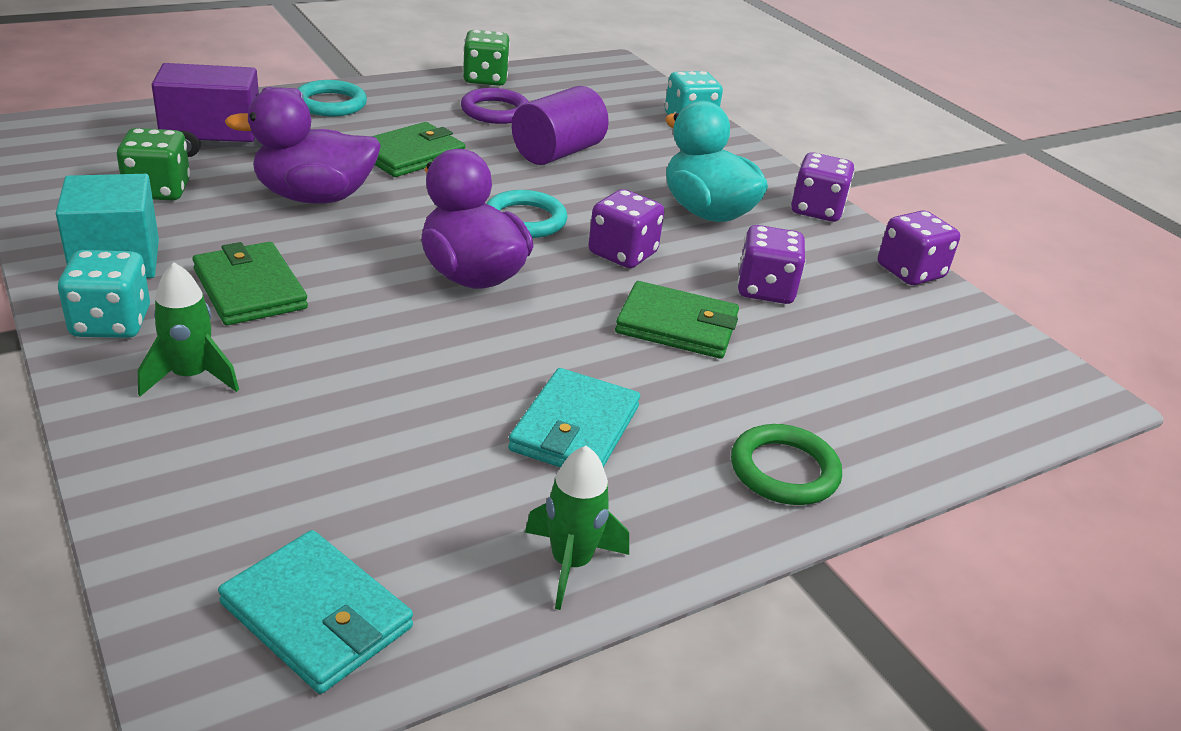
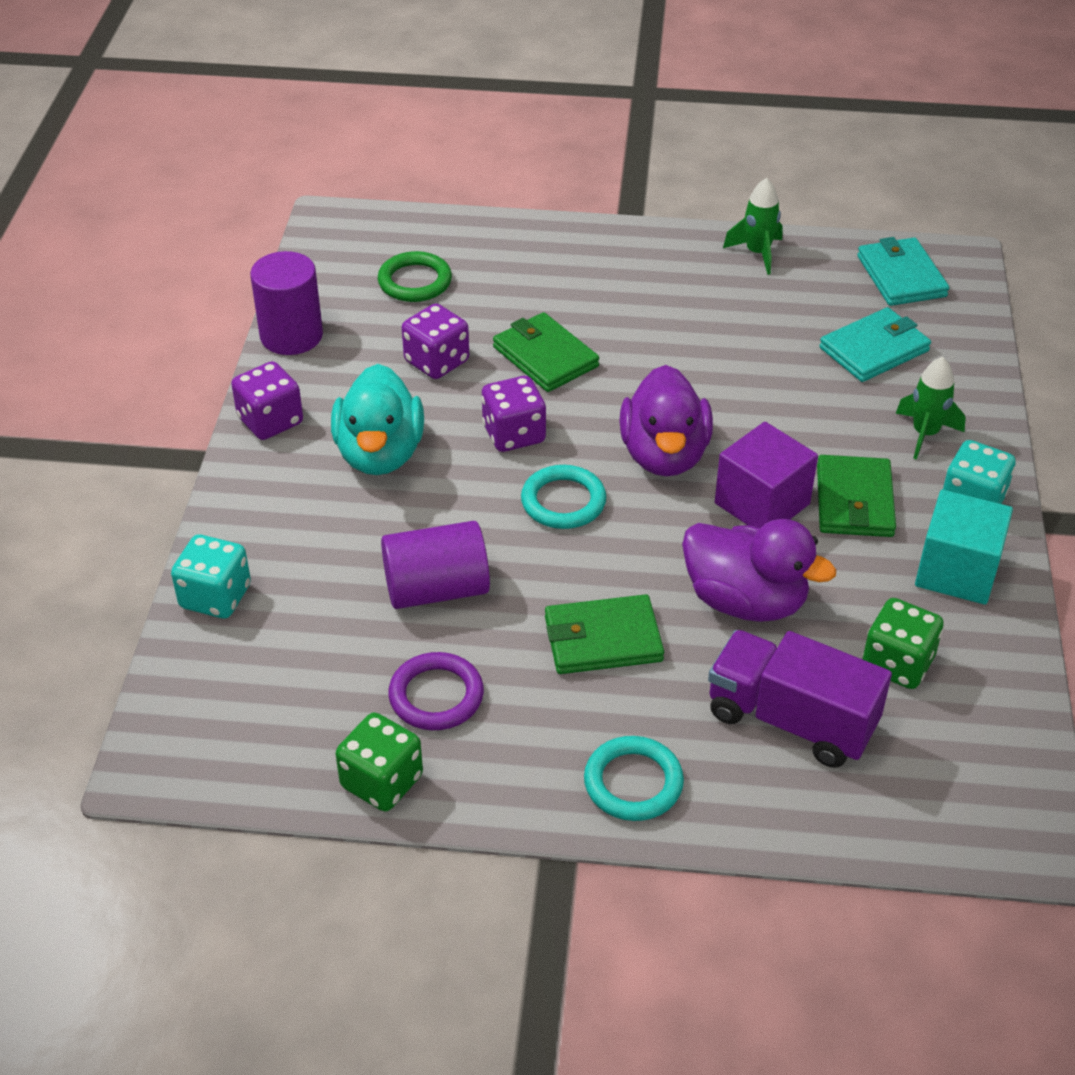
camera: 140 degrees left, 10 degrees up
turquoise wallet [508,368,640,468] -> turquoise wallet moved to [820,307,931,382]
green ring [731,424,842,505] -> green ring moved to [378,251,452,302]
purple dice [878,210,960,285] -> purple cylinder [250,251,323,355]
none -> purple cube [715,422,818,528]

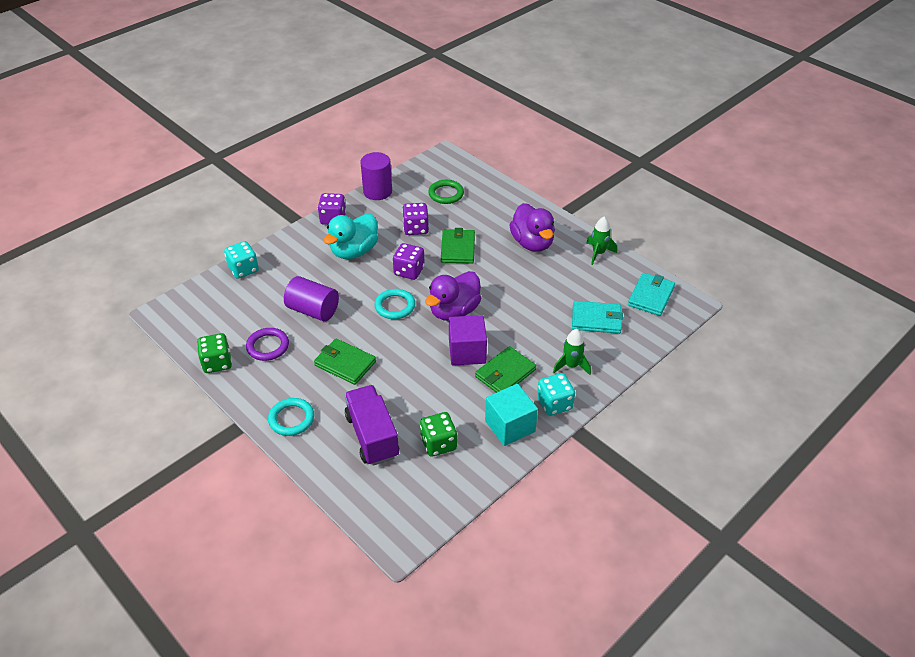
camera: 40 degrees right, 0 degrees up
purple duck [682,519,836,622] -> purple duck moved to [509,203,555,252]

